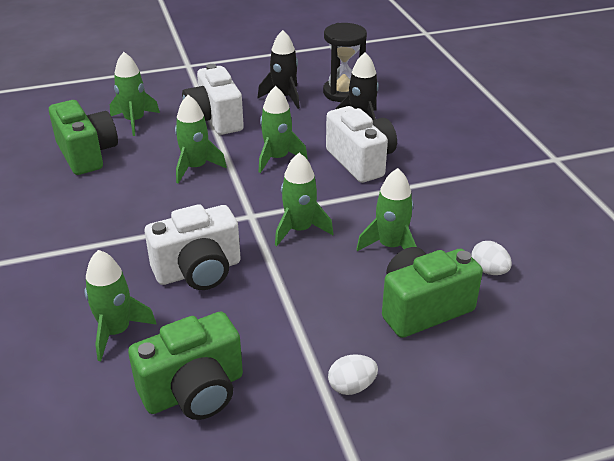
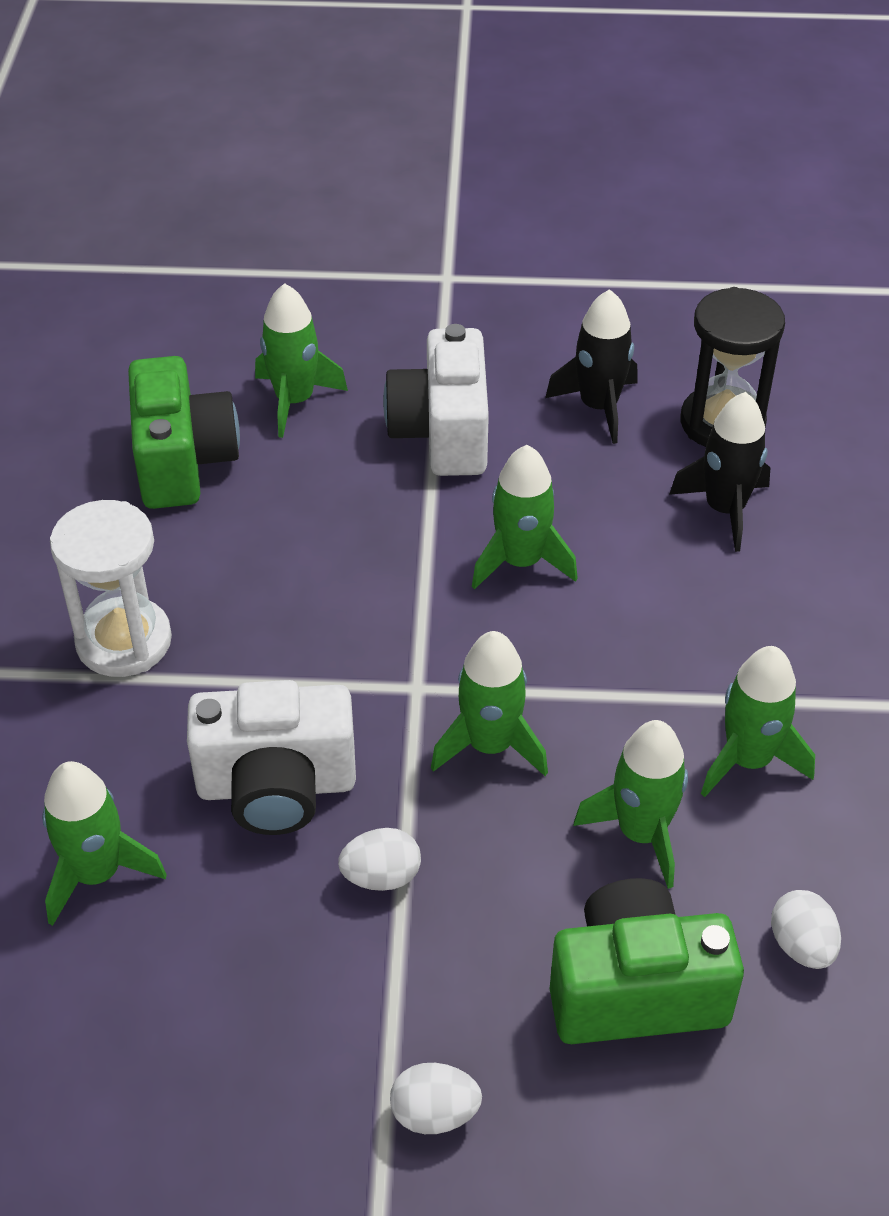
camera: 20 degrees right, 10 degrees up
green camera [128,312,243,420] -> none
green rocket [175,95,227,184] -> green rocket moved to [701,646,815,797]
white camera [326,106,397,183] -> none
none -> white hourglass [50,500,172,677]
none -> white egg [338,828,421,891]

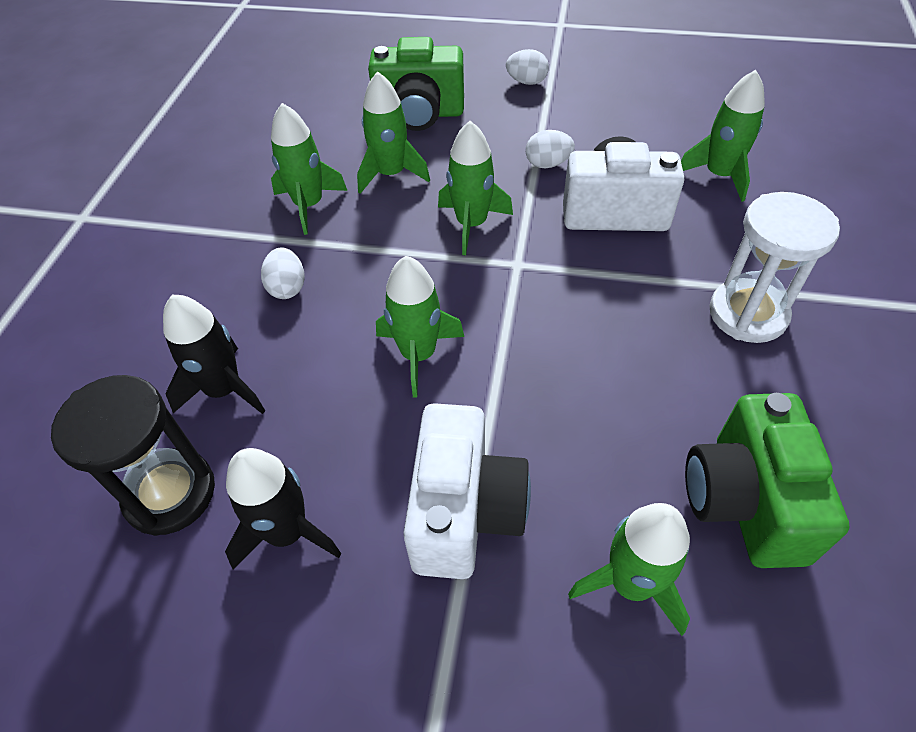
camera: 170 degrees left, 5 degrees up
white egg [771,890,841,969] -> white egg moved to [261,247,305,299]

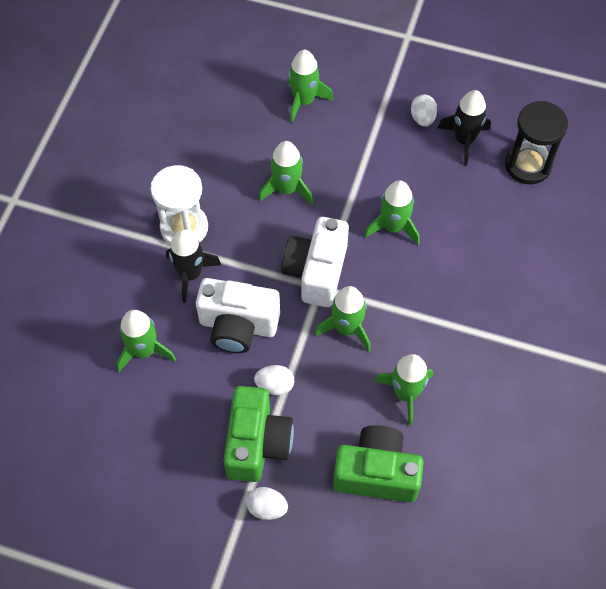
camera: 175 degrees left, 10 degrees up
black rocket [163,295,265,414] -> black rocket moved to [166,229,221,303]
white egg [261,247,305,299] -> white egg moved to [411,94,437,127]
green rocket [271,103,347,235] -> green rocket moved to [259,141,313,205]
white camera [403,403,531,579] -> white camera moved to [282,217,349,307]
green camera [685,393,849,568] -> green camera moved to [224,386,294,482]

